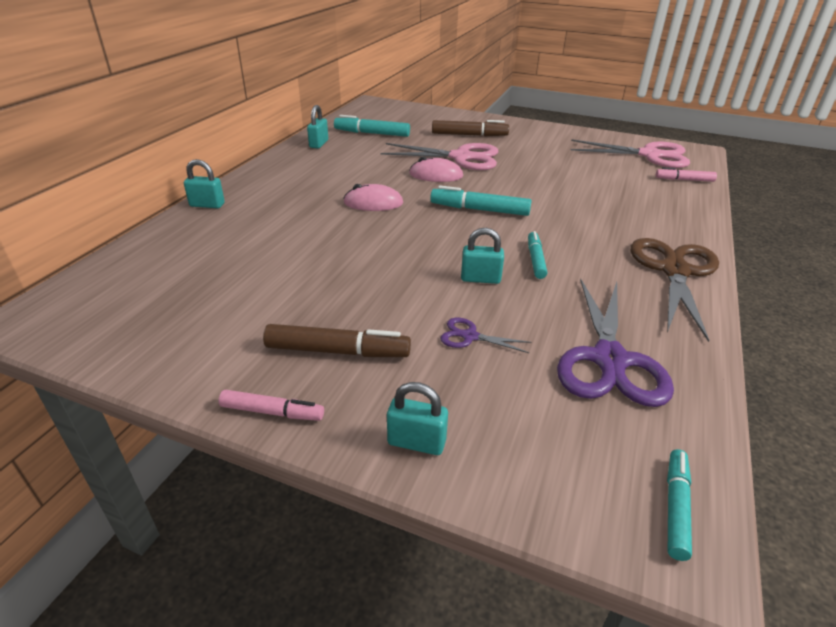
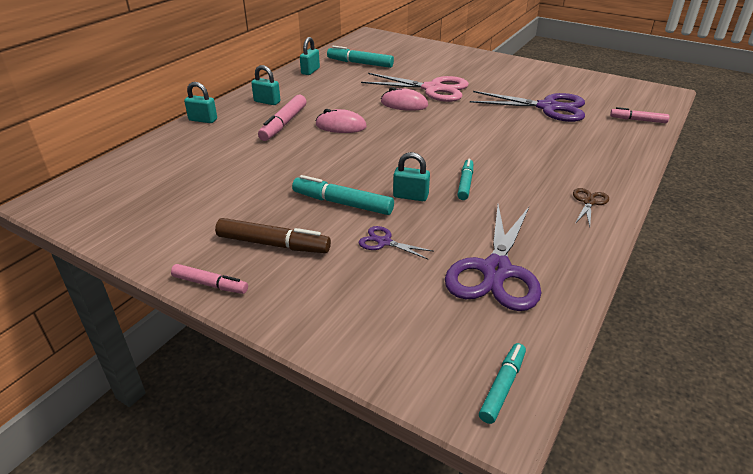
camera: 10 degrees right, 0 degrees up
turquoise padlock [387,382,448,455] -> turquoise padlock moved to [251,65,280,105]
turquoise marker [430,185,532,216] -> turquoise marker moved to [292,175,394,215]
brown marker [432,120,509,136] -> none
pink scissors [571,139,690,168] -> none
brown scissors [630,238,719,342] -> brown scissors [573,188,609,227], size x0.45
none -> pink marker [258,95,307,141]
none -> purple scissors [470,91,585,122]

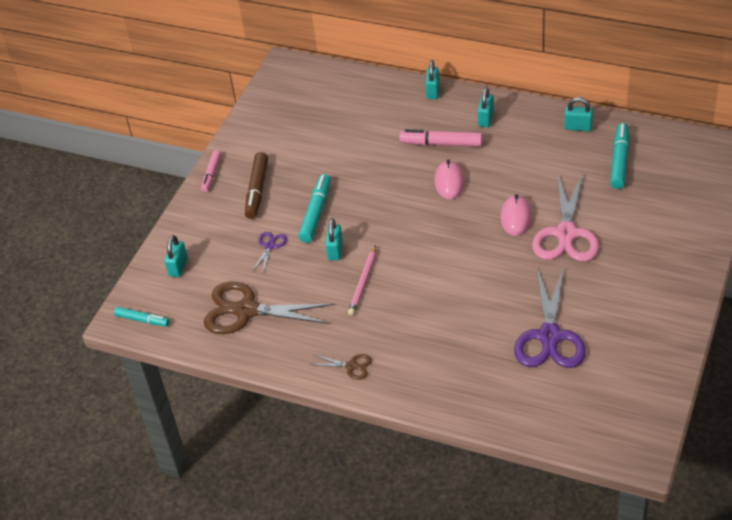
camera: 85 degrees right, 10 degrees up
purple scissors [445,205,541,311] -> brown scissors [204,282,334,334]
turquoise marker [457,159,473,200] -> pink pencil [348,245,376,315]
pink marker [610,107,669,123] -> none
none -> turquoise padlock [164,235,188,277]

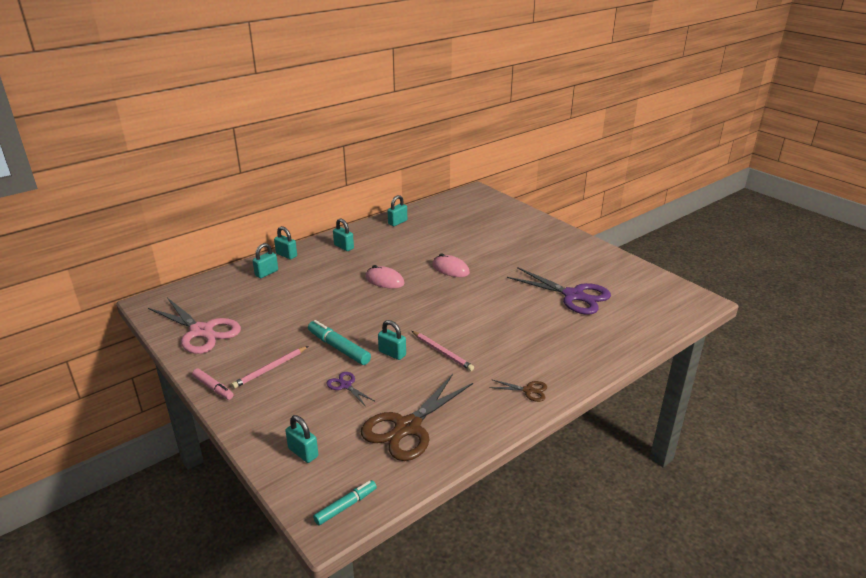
camera: 65 degrees left, 15 degrees down
brown marker [245,152,268,219] -> pink pencil [231,346,308,389]
brown scissors [311,354,372,380] -> brown scissors turned 60 degrees clockwise [489,379,547,402]
pink marker [399,129,482,147] -> none
pink scissors [532,173,599,262] -> pink scissors moved to [148,298,241,354]
turquoise marker [610,123,629,189] -> none
none -> turquoise padlock [253,243,278,278]

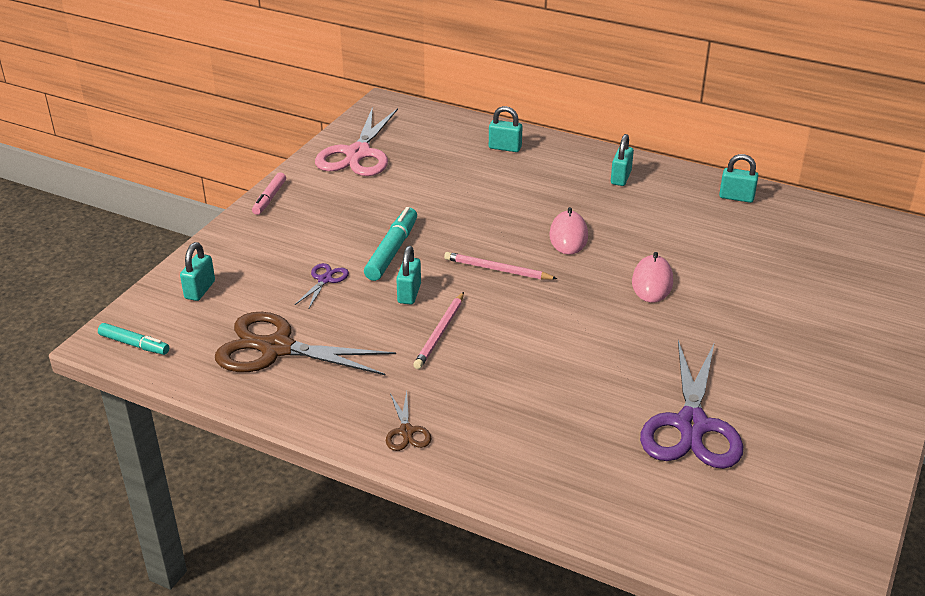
camera: 65 degrees right, 5 degrees up
pink pencil [231,346,308,389] -> pink pencil moved to [444,252,557,280]
turquoise padlock [274,226,297,259] -> none

